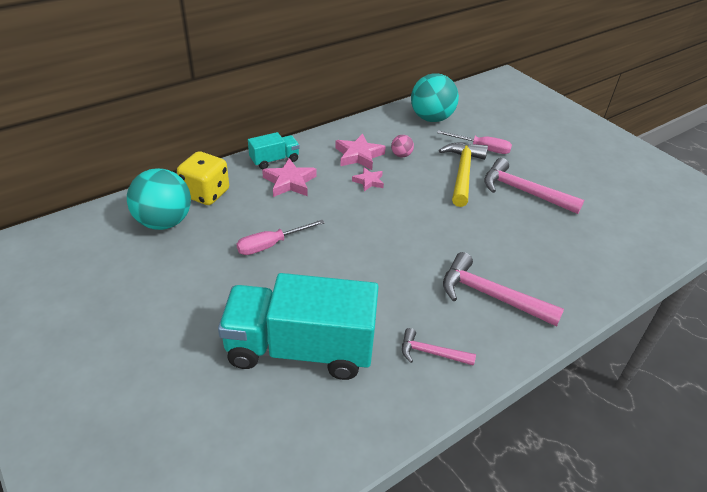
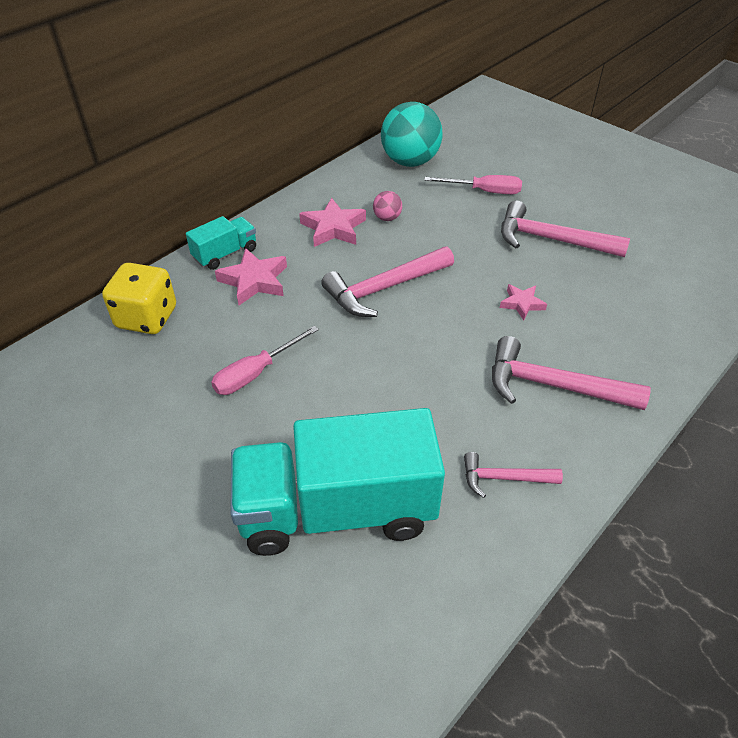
camera: 10 degrees left, 5 degrees up
turquoise ball [127,168,191,230] -> none
pink star [352,167,384,191] -> pink star moved to [500,284,547,320]
yellow hammer [439,142,488,207] -> none
none -> pink hammer [321,246,454,317]

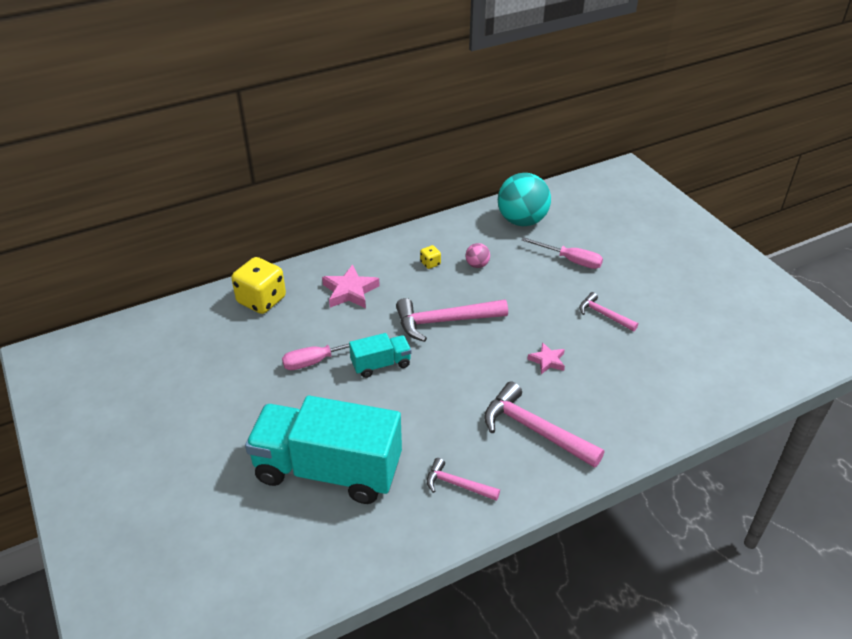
camera: 20 degrees right, 5 degrees down
turquoise truck [186,216,256,270] -> turquoise truck moved to [349,333,411,378]
pink star [299,198,366,247] -> yellow dice [420,245,441,269]
pink hammer [501,200,630,257] -> pink hammer [579,292,638,331], size x0.56

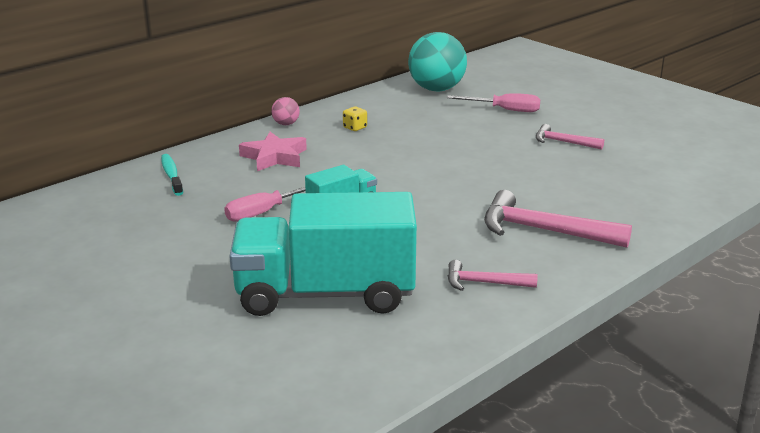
camera: 15 degrees left, 15 degrees down
yellow dice [231,257,286,314] -> turquoise toothbrush [161,154,183,196]
pink hammer [396,298,508,342] -> none
pink ball [465,243,490,268] -> pink ball moved to [271,97,300,125]
pink star [528,342,565,374] -> none

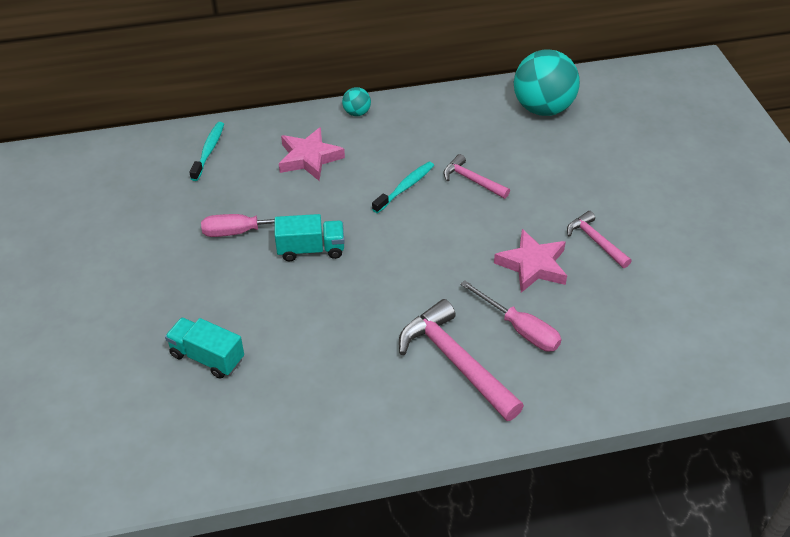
camera: 30 degrees right, 20 degrees up
turquoise truck [229,192,417,316] -> turquoise truck [165,317,244,379], size x0.46
pink ball [271,97,300,125] -> turquoise ball [342,87,371,116]
yellow dice [343,107,367,131] -> none
pink screwdriver [447,93,540,112] -> pink screwdriver moved to [460,280,562,352]
pink hammer [448,260,538,291] -> pink hammer moved to [443,154,510,199]
none -> turquoise toothbrush [372,162,434,213]
none -> pink star [494,229,567,293]

